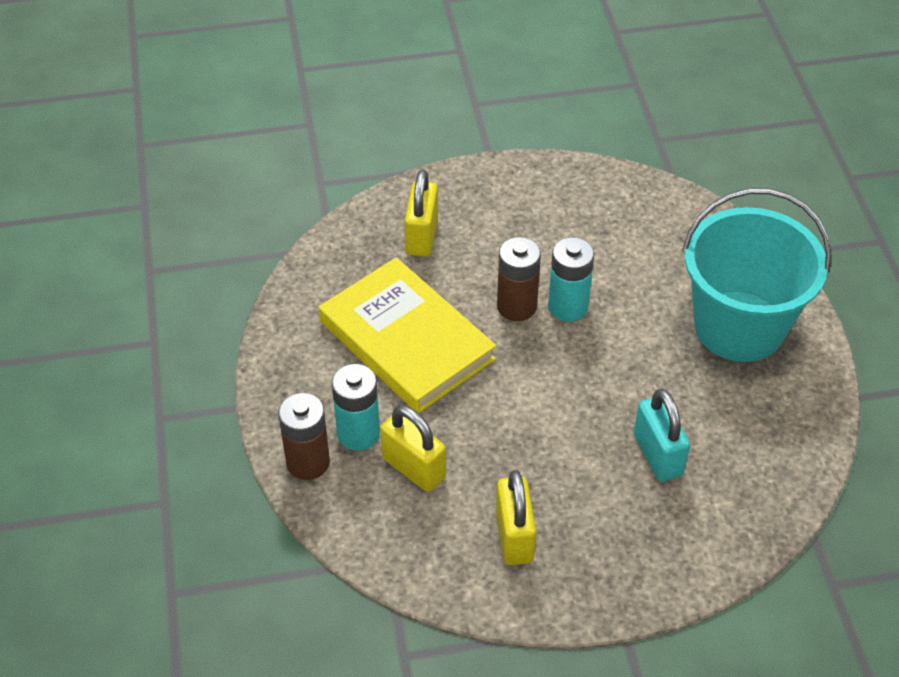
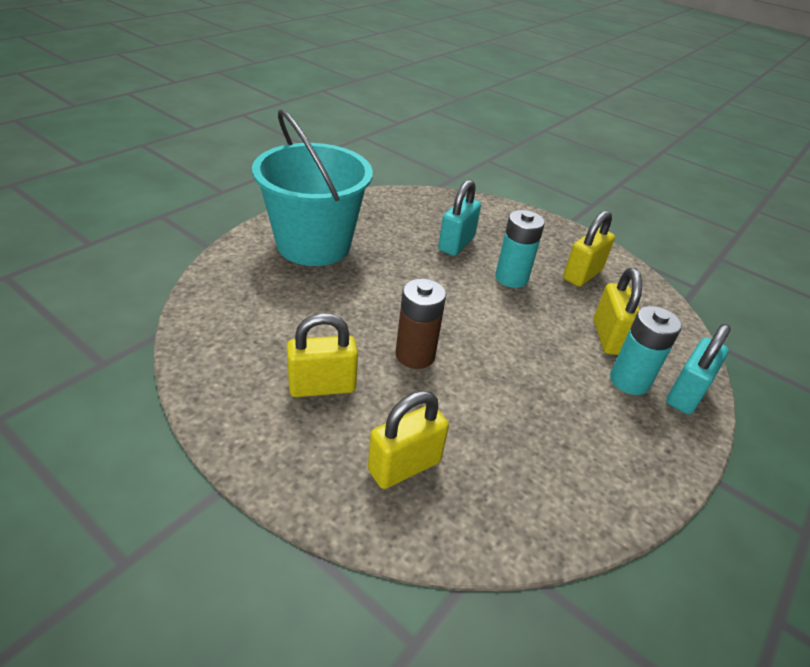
camera: 135 degrees left, 10 degrees down
brown battery [278,393,330,480] -> turquoise padlock [666,324,731,414]
yellow book [319,257,496,413] -> none
turquoise battery [548,237,594,322] -> turquoise battery moved to [495,210,545,288]
none -> yellow padlock [287,313,358,397]

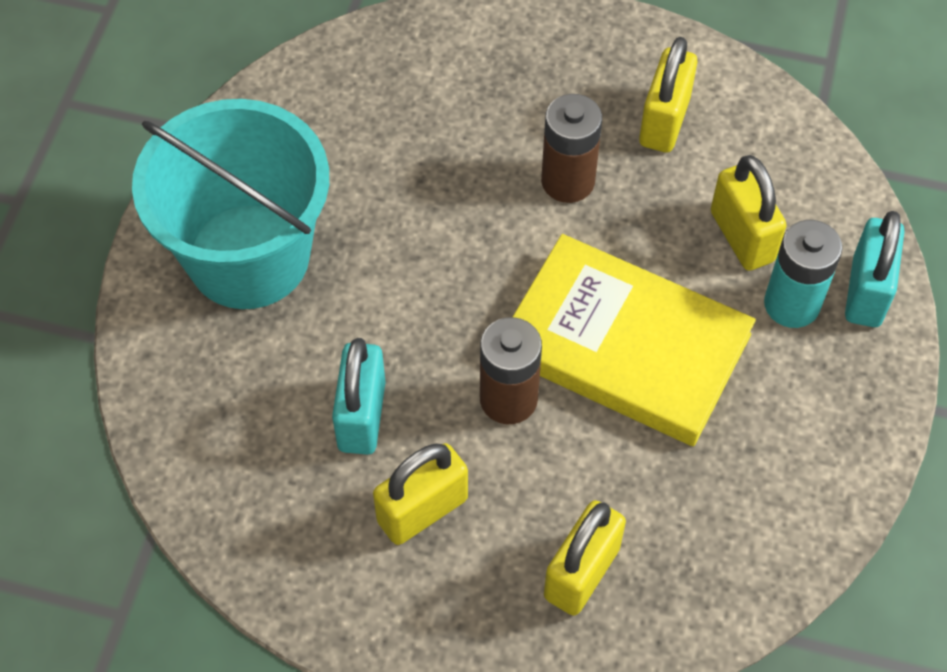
camera: 20 degrees left, 20 degrees up
turquoise padlock [438,179,481,256] -> turquoise padlock moved to [332,338,386,455]
turquoise battery [495,210,545,288] -> brown battery [541,94,602,203]
none -> yellow book [513,234,756,446]

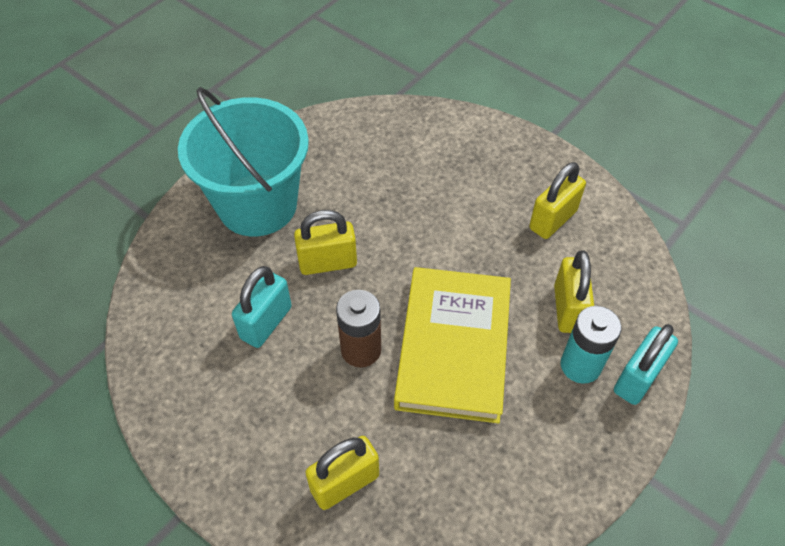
camera: 25 degrees right, 5 degrees down
yellow padlock [373,443,468,545] -> yellow padlock moved to [294,210,357,275]
yellow book [513,234,756,446] -> yellow book turned 45 degrees clockwise [394,267,511,423]
brown battery [541,94,602,203] -> none

